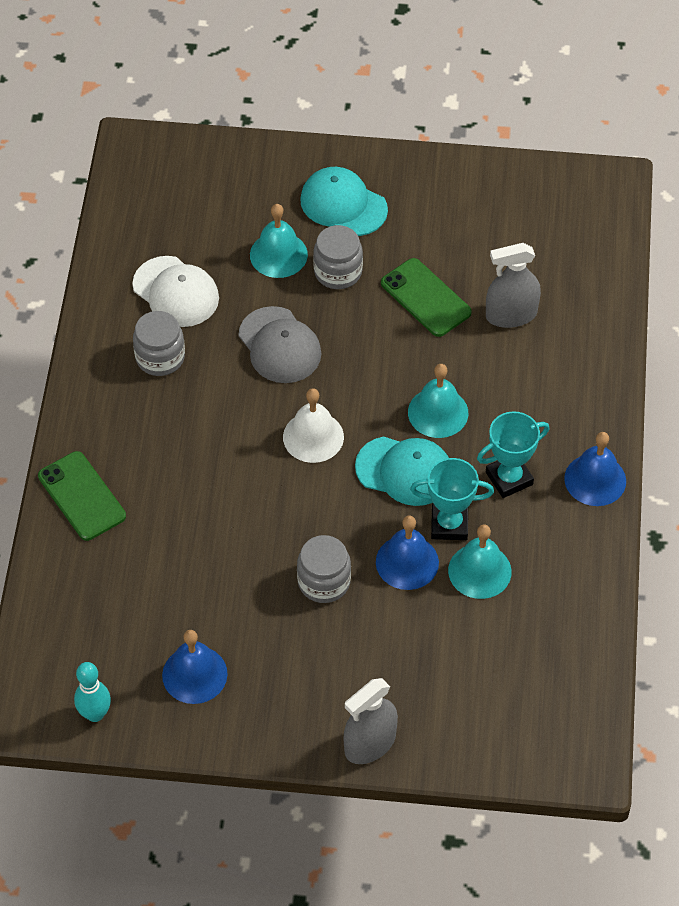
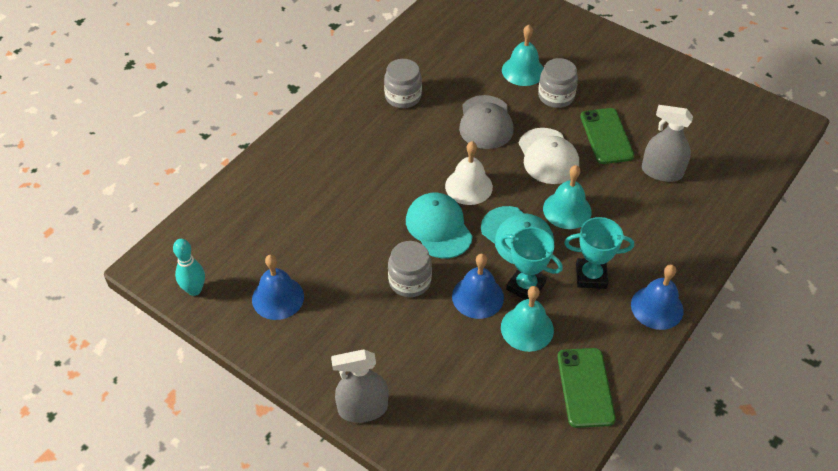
camera: 30 degrees right, 5 degrees down
green phone [38,451,126,541] -> green phone moved to [557,348,616,428]
white cap [132,256,219,327] -> white cap moved to [518,128,579,184]
turquoise cap [300,167,388,236] -> turquoise cap moved to [406,192,473,259]

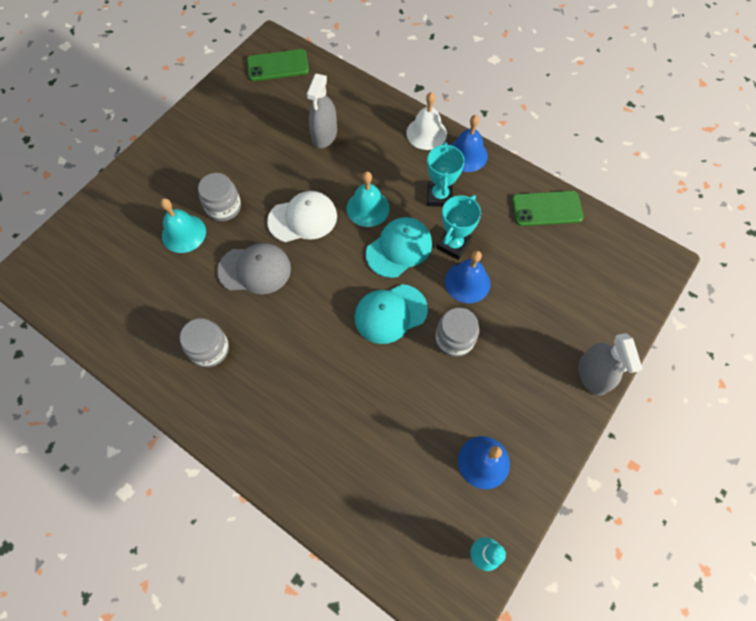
camera: 90 degrees left, 15 degrees up
white bell [445,141,493,205] -> white bell moved to [406,92,447,150]
turquoise bell [501,286,554,352] -> none
green phone [580,108,634,164] -> green phone moved to [247,49,309,81]

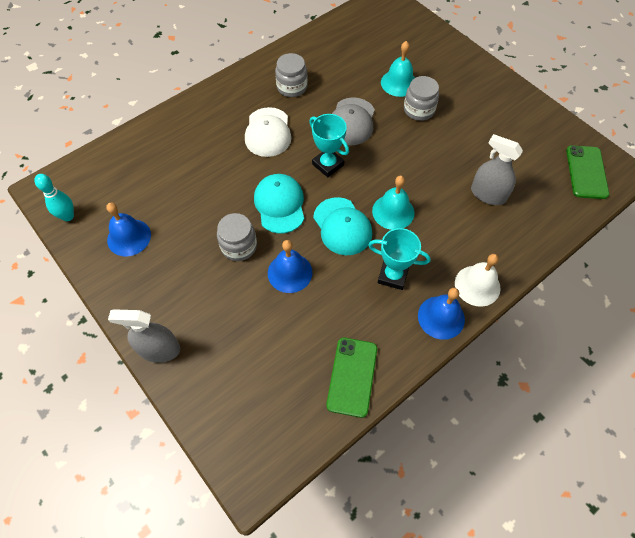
camera: 105 degrees right, 5 degrees down
white cap [267,191,337,242] -> white cap moved to [245,107,291,157]
turquoise trophy [437,195,481,260] -> turquoise trophy moved to [309,114,349,177]

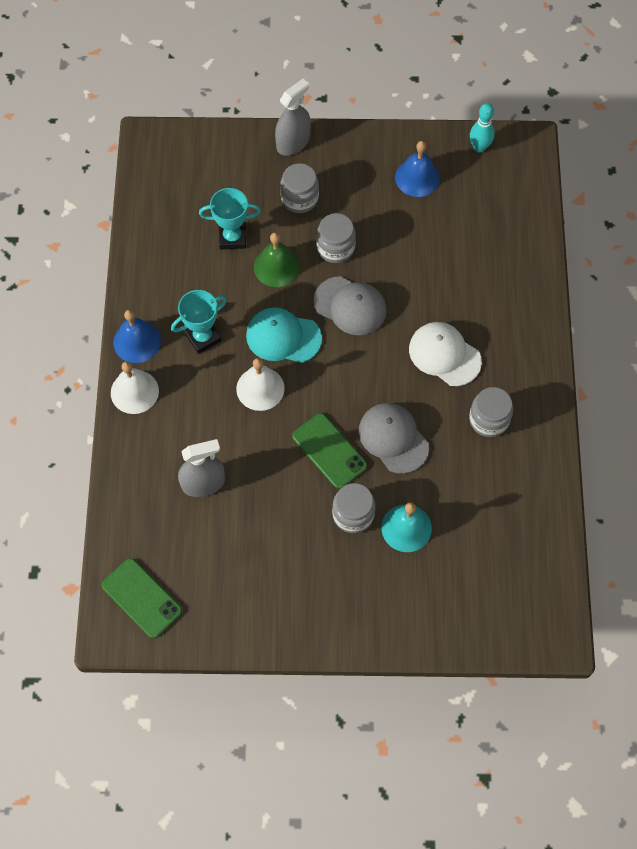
camera: 130 degrees right, 5 degrees up
turquoise cap [254,174,304,234] -> grey cap [314,276,387,335]
blue bell [268,240,312,293] -> green bell [254,232,300,287]
turquoise trophy [309,114,349,177] -> turquoise trophy moved to [199,188,261,250]
green phone [326,338,377,418] -> green phone moved to [292,413,367,489]
turquoise bell [372,176,414,230] -> white bell [236,358,285,411]
none -> grey jar [280,163,319,213]

